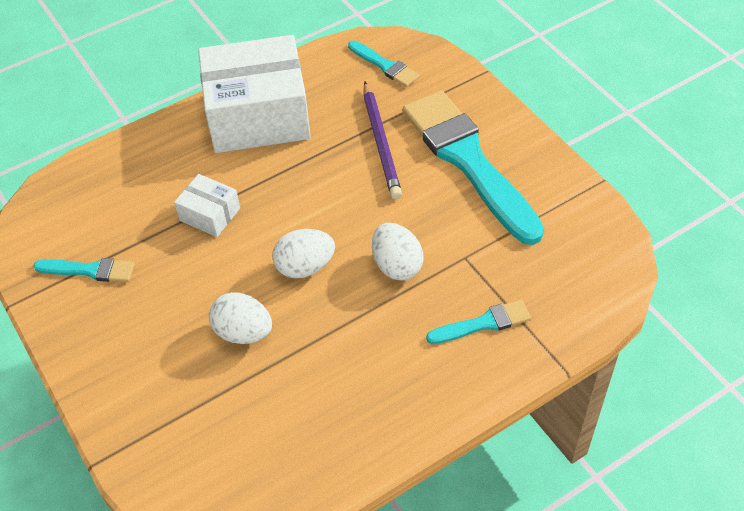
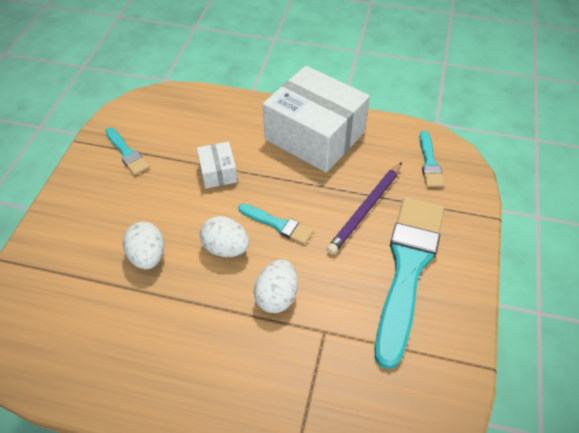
camera: 45 degrees right, 0 degrees up
turquoise brush [426,299,531,344] -> turquoise brush moved to [238,204,313,244]

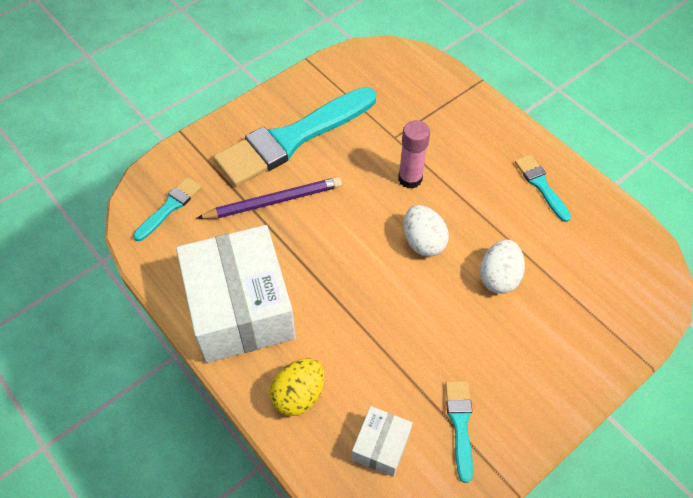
camera: 145 degrees left, 5 degrees up
white box [197,142,238,189] -> white box moved to [352,406,413,477]
turquoise brush [238,204,313,244] -> turquoise brush moved to [515,155,571,222]
white egg [254,260,298,313] -> pink glue stick [398,120,430,189]
none -> yellow egg [270,358,325,416]

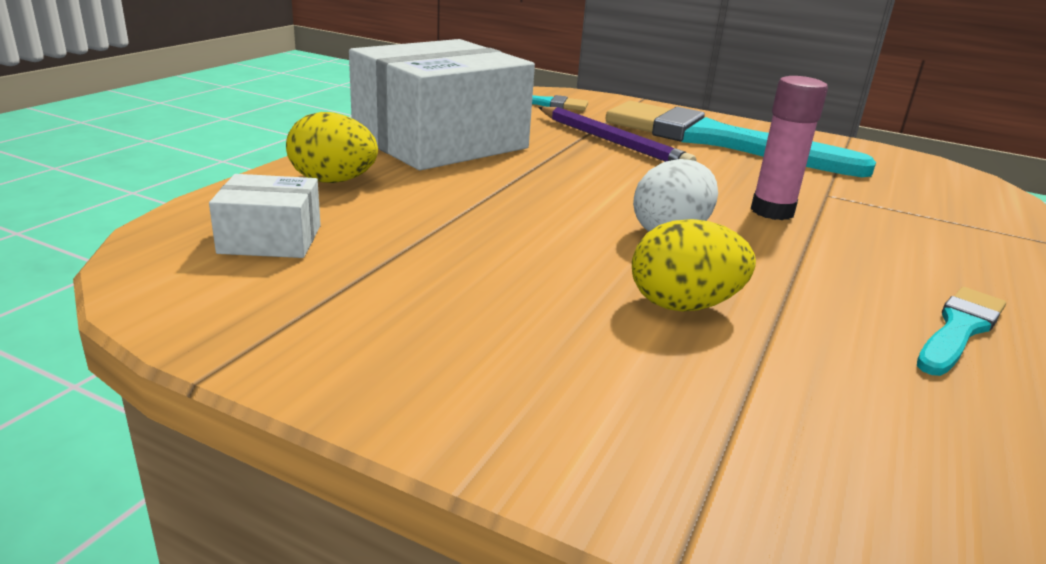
camera: 65 degrees right, 30 degrees down
turquoise brush [445,381,473,483] -> none
white egg [480,240,525,294] -> yellow egg [632,219,756,312]

